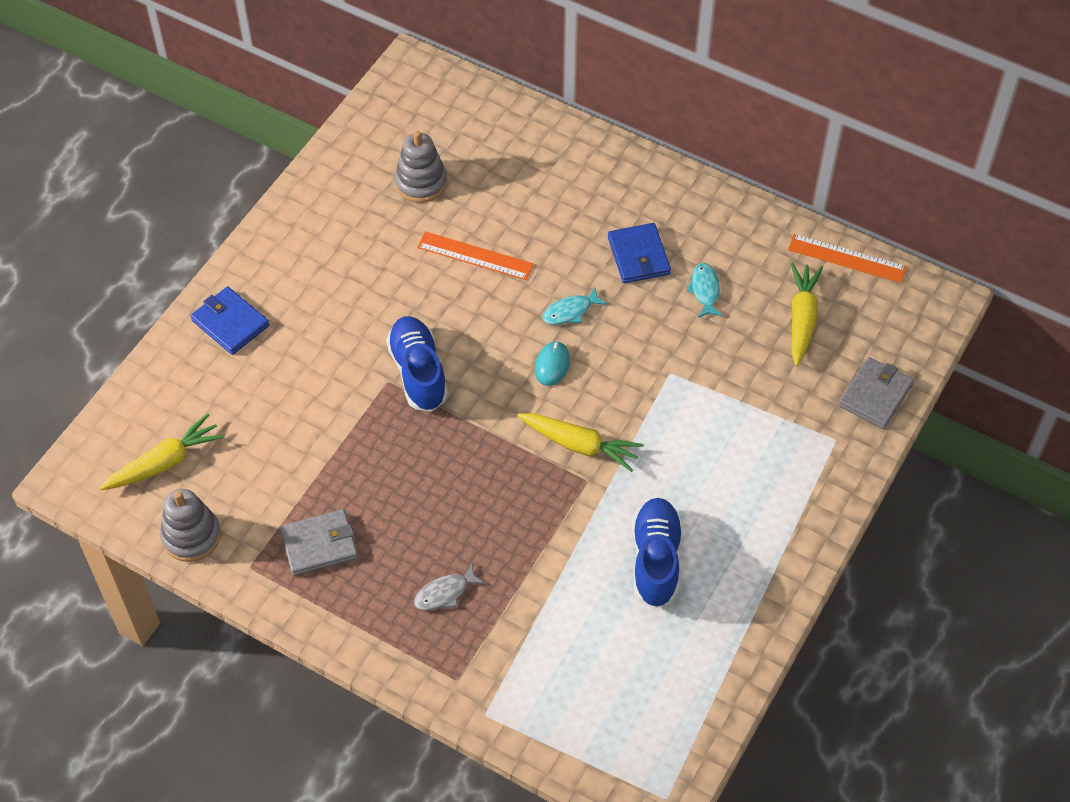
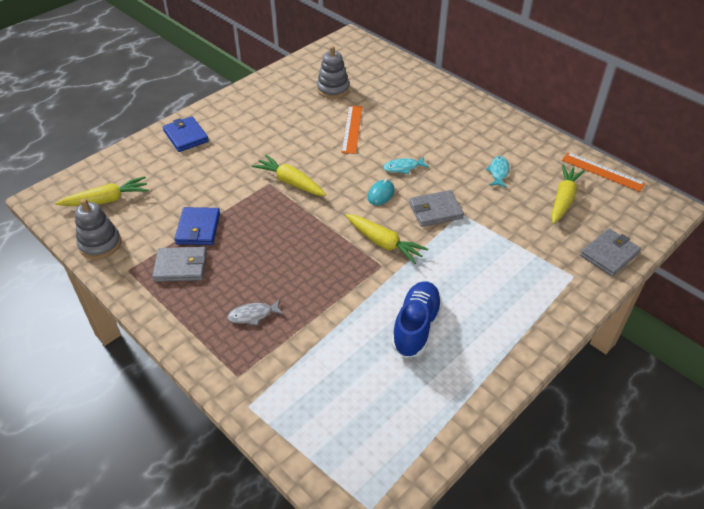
camera: 15 degrees right, 10 degrees down
blue shoe [386,316,448,411] -> yellow carrot [252,155,326,196]
orange ruler [417,231,534,280] -> orange ruler turned 60 degrees clockwise [341,106,362,154]
blue wallet [608,223,671,283] -> blue wallet moved to [175,207,220,245]
none -> grey wallet [409,190,464,227]

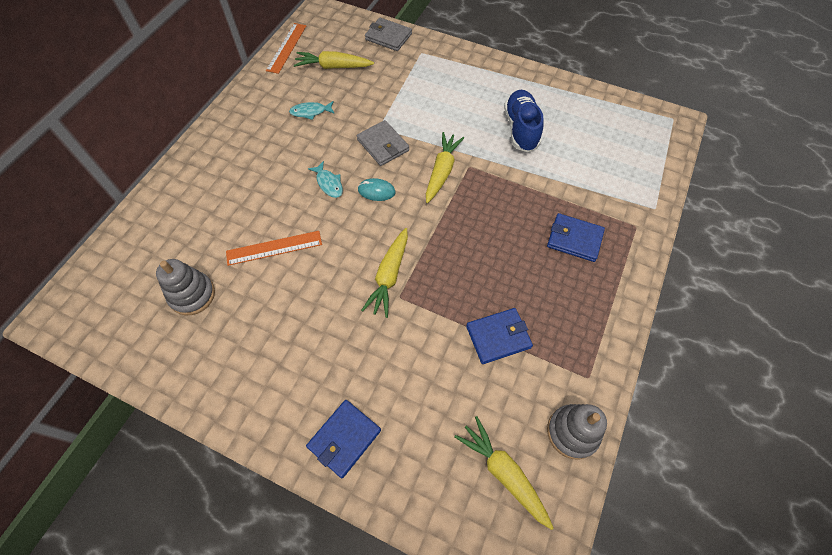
camera: 110 degrees left, 15 degrees up
grey wallet [152,247,207,282] -> none
grey fish [227,299,284,326] -> blue wallet [547,213,605,262]
blue shoe [391,281,443,358] -> blue shoe turned 90 degrees clockwise [504,90,544,152]

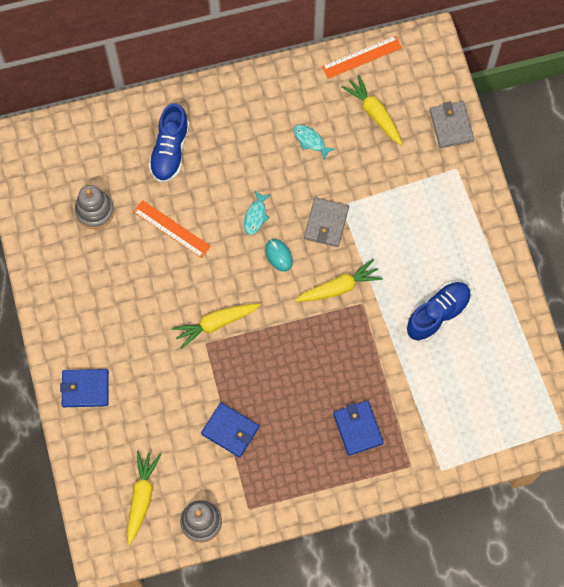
camera: 50 degrees right, 10 degrees up
none -> blue shoe [148,103,189,183]

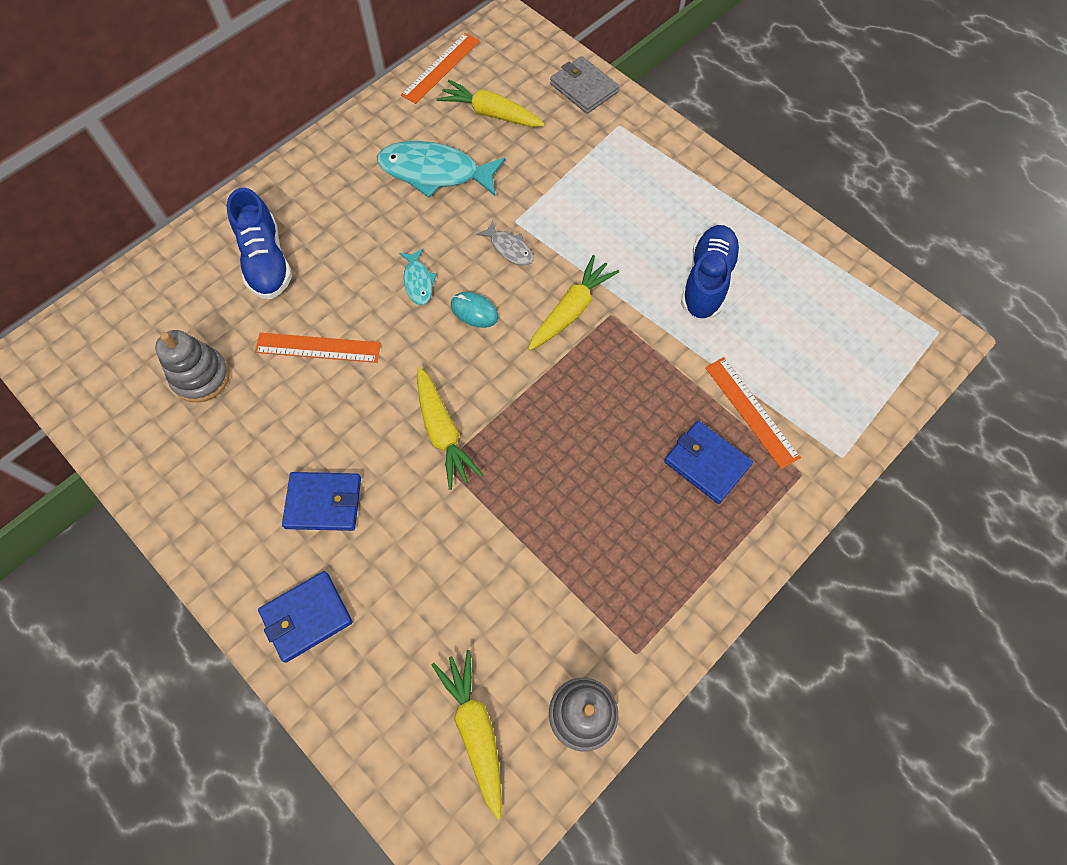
camera: 30 degrees left, 5 degrees down
yellow carrot [172,304,260,349] -> yellow carrot turned 60 degrees counterclockwise [417,367,483,490]
blue wallet [201,403,259,458] -> blue wallet moved to [282,472,361,531]
turquoise fish [293,124,335,160] -> turquoise fish [377,141,505,198], size x2.04
grey wallet [304,197,349,247] -> grey fish [476,220,533,266]
none -> orange ruler [705,357,801,469]

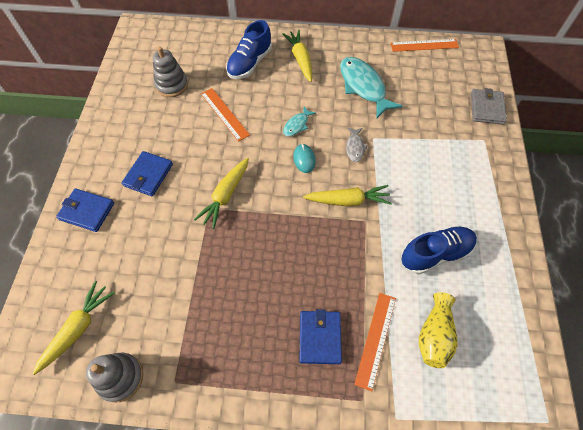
camera: 50 degrees right, 5 degrees down
blue wallet [282,472,361,531] -> blue wallet turned 60 degrees clockwise [122,151,173,196]
yellow carrot [437,80,545,127] -> yellow carrot moved to [282,30,312,82]
none -> yellow vase [419,292,458,368]

